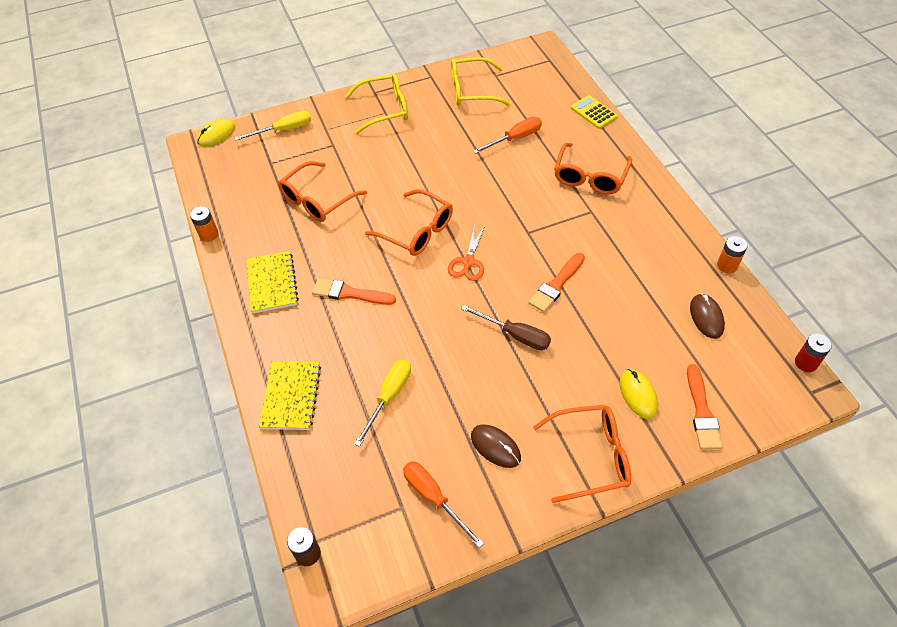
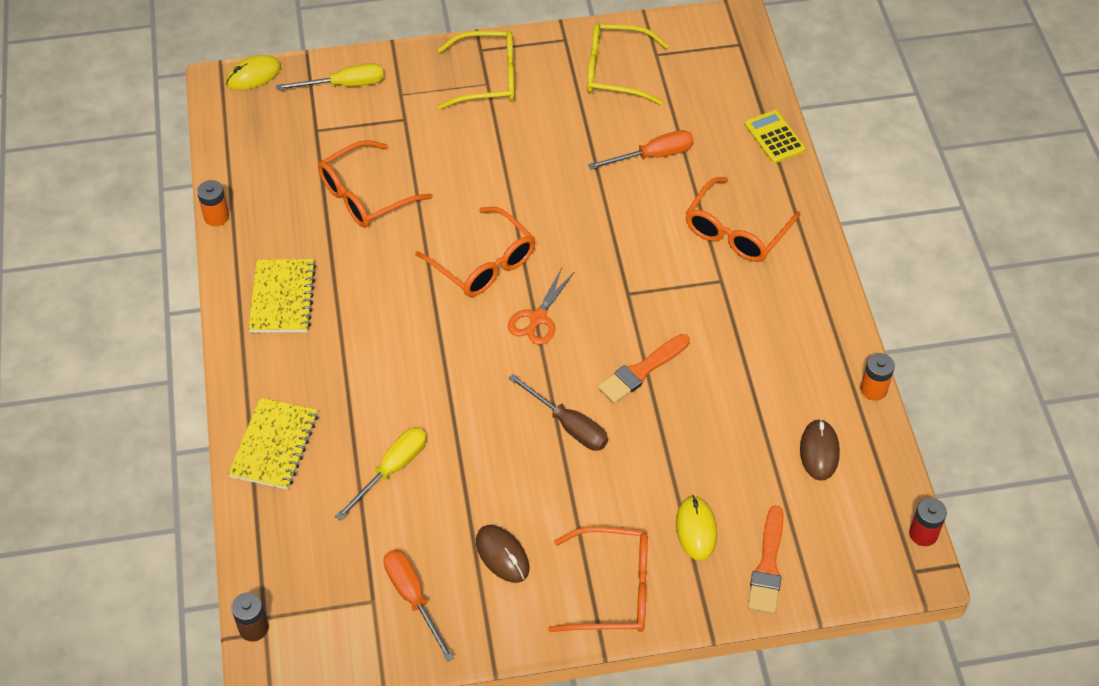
camera: 10 degrees right, 0 degrees up
orange brush [312,278,396,305] -> none

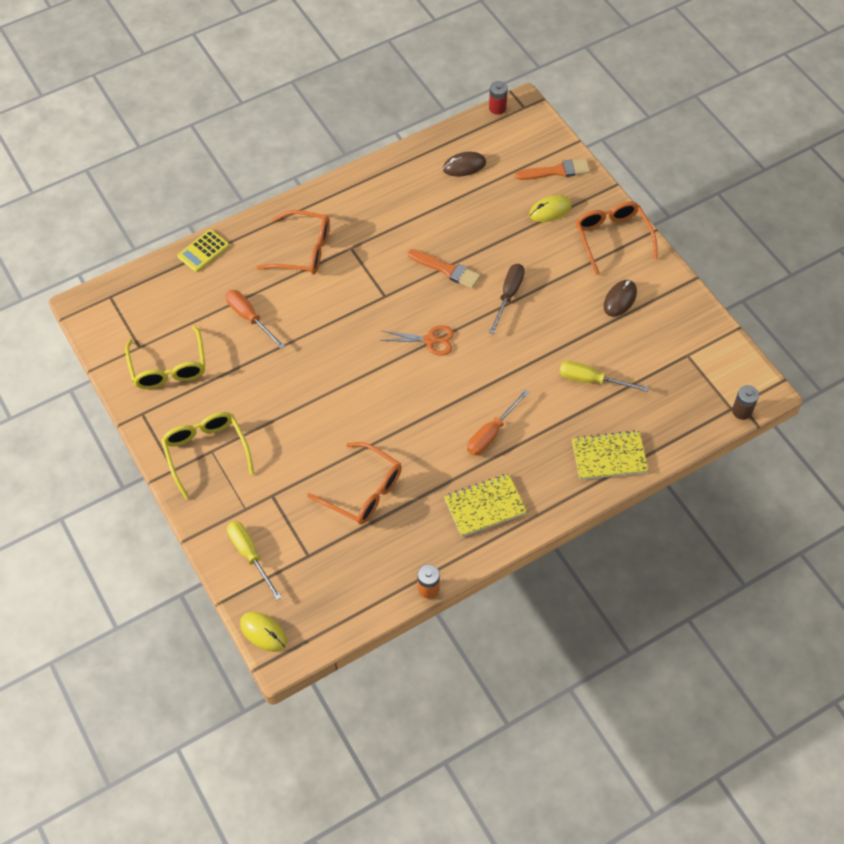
camera: 110 degrees left, 5 degrees up
orange screwdriver [383,550,454,662] -> orange screwdriver moved to [467,389,529,456]
orange glasses [415,207,535,297] -> none
orange battery [860,353,895,401] -> none

